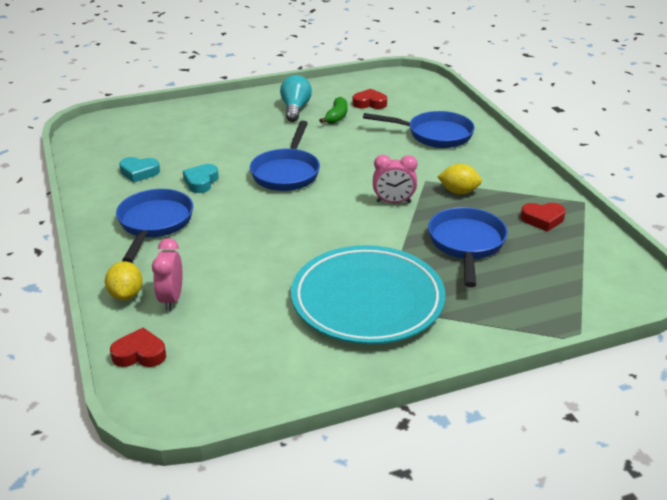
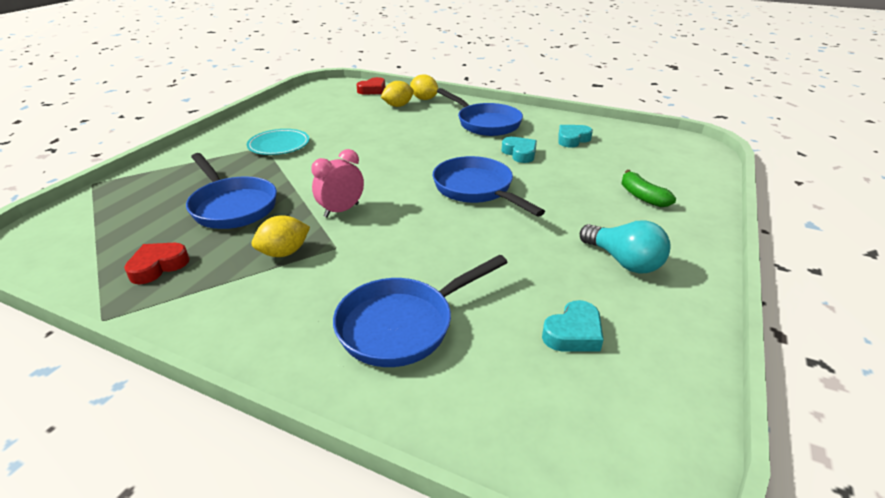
camera: 135 degrees right, 0 degrees up
pink clock [152,238,182,311] -> yellow lemon [381,81,414,107]
turquoise plate [291,245,445,344] -> turquoise plate [247,129,309,155], size x0.50
green banana [319,97,348,124] -> green banana moved to [621,170,676,207]
red heart [353,89,387,109] -> turquoise heart [542,300,604,352]

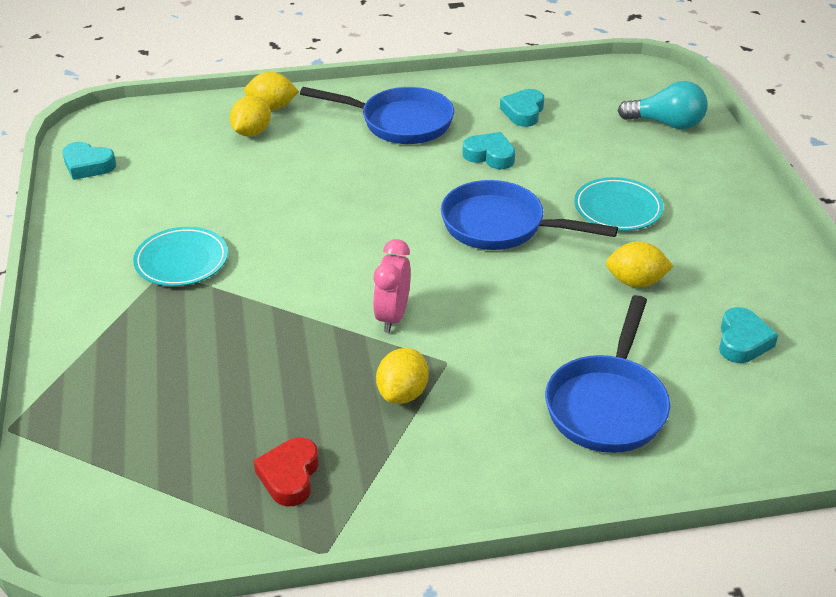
camera: 35 degrees left, 5 degrees up
blue pan [186,153,277,229] -> none
red heart [356,77,385,95] -> none
turquoise light bulb [580,220,671,274] -> turquoise light bulb moved to [618,81,708,129]
green banana [621,170,676,207] -> none
none -> turquoise heart [62,142,116,180]
none -> turquoise plate [574,177,664,231]
none -> yellow lemon [606,241,674,287]

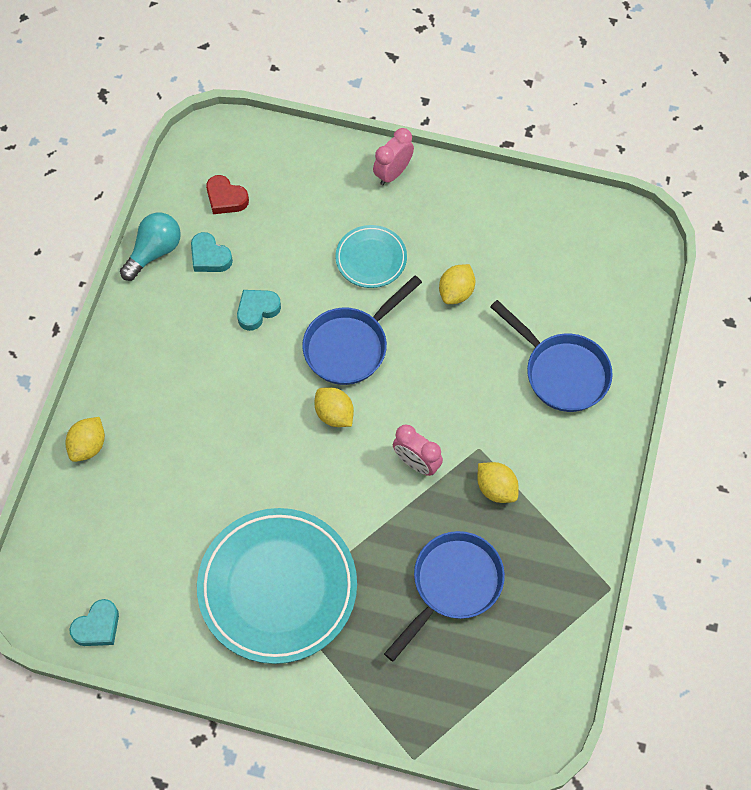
camera: 65 degrees left, 25 degrees up
turquoise plate [133,227,228,286] -> turquoise plate [197,508,357,664], size x2.01
yellow lemon [230,95,271,137] -> yellow lemon moved to [314,387,354,427]
red heart [254,437,319,506] -> red heart moved to [206,175,249,214]
blue pan [300,87,454,144] -> blue pan moved to [384,531,505,662]
turquoise light bulb [618,81,708,129] -> turquoise light bulb moved to [120,213,181,281]
turquoise heart [719,307,778,363] -> none
none -> pink clock [373,128,414,185]

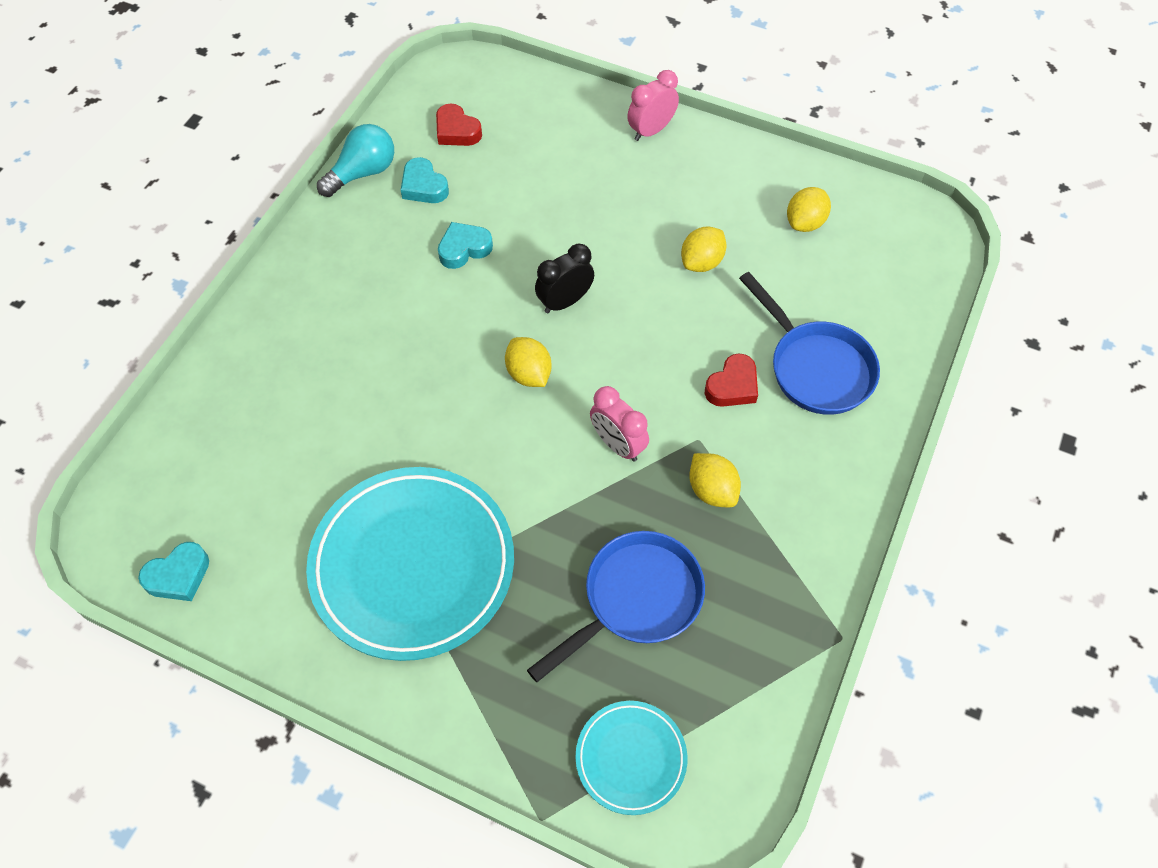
camera: 10 degrees right, 5 degrees down
yellow lemon [65,417,105,462] -> yellow lemon moved to [787,187,831,232]
blue pan [302,275,422,385] -> black clock [535,244,594,313]
turquoise plate [335,225,407,288] -> turquoise plate moved to [575,701,687,815]
none -> red heart [705,353,758,407]

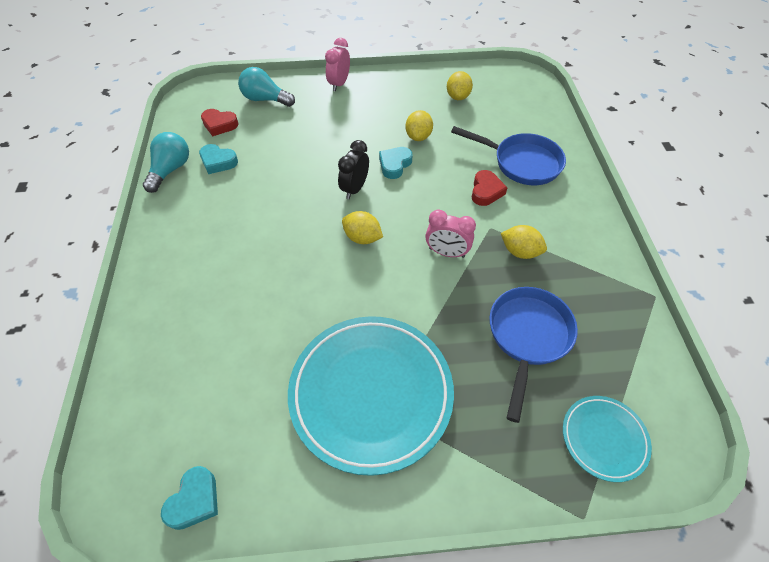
camera: 30 degrees left, 5 degrees down
turquoise heart [438,222,493,269] -> turquoise heart moved to [379,147,413,179]
none -> turquoise light bulb [238,67,295,107]

